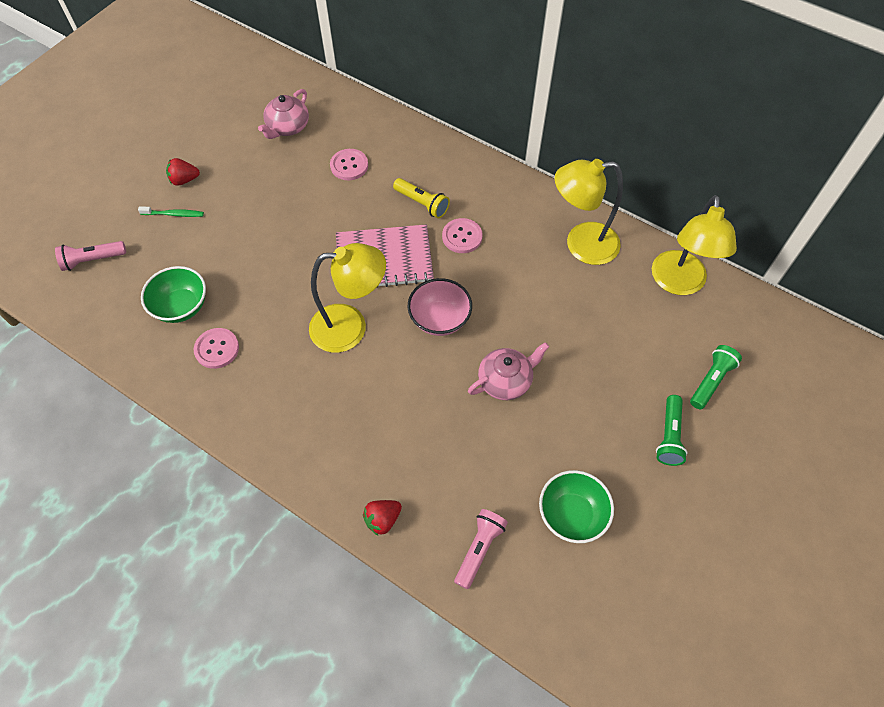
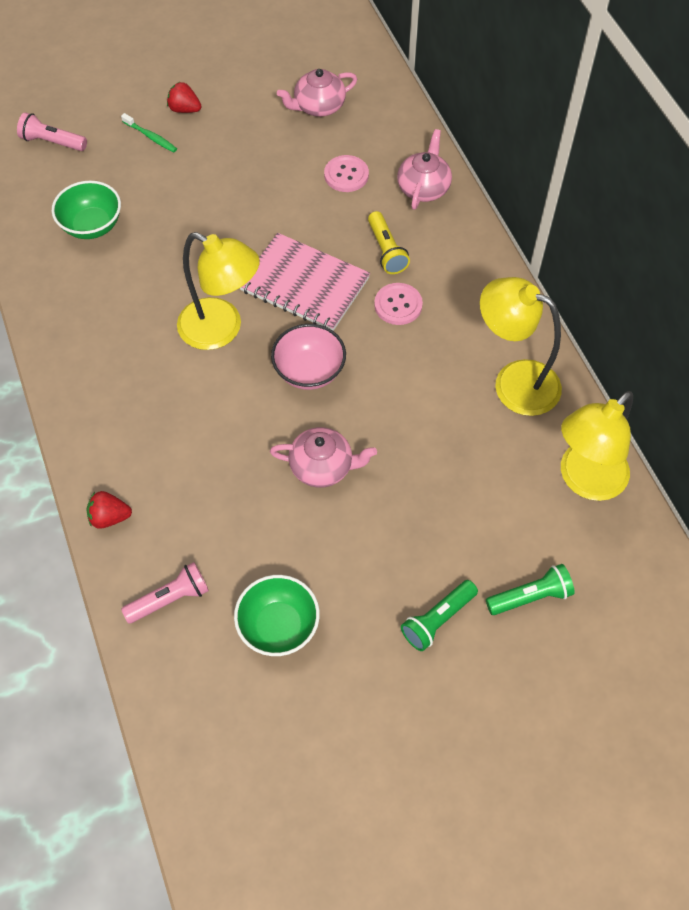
camera: 35 degrees right, 0 degrees up
pink button [194,328,239,369] -> none
none -> pink teapot [397,129,452,210]

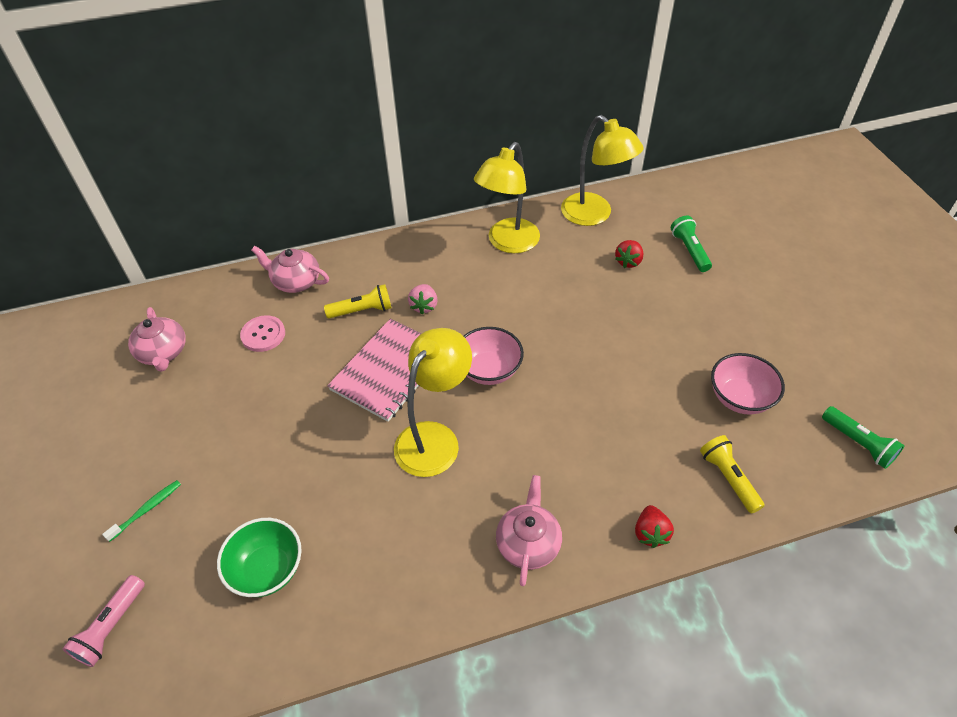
camera: 85 degrees left, 10 degrees down
pink flashlight [121,562,209,624] -> yellow flashlight [700,435,765,514]
red strawberry [167,82,201,113] -> red strawberry moved to [615,240,644,268]
green bowl [234,575,320,656] -> pink bowl [711,353,785,415]
pink teapot [270,427,377,488] -> pink teapot moved to [496,475,562,586]
pink button [374,283,423,325] -> pink strawberry [408,284,438,315]
green flashlight [401,580,478,651] -> green flashlight moved to [822,406,904,469]

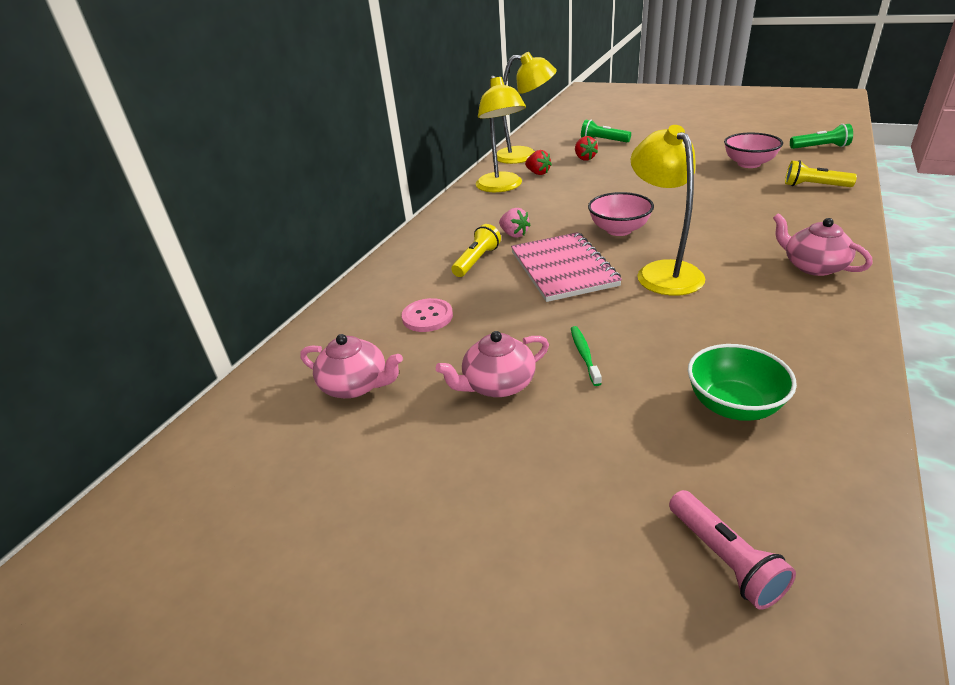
camera: 45 degrees left, 15 degrees down
green toothbrush [102,480,181,542] -> green toothbrush moved to [571,326,602,386]
pink teapot [251,246,329,293] -> pink teapot moved to [436,331,549,397]
red strawberry [635,505,674,548] -> red strawberry moved to [525,150,552,175]

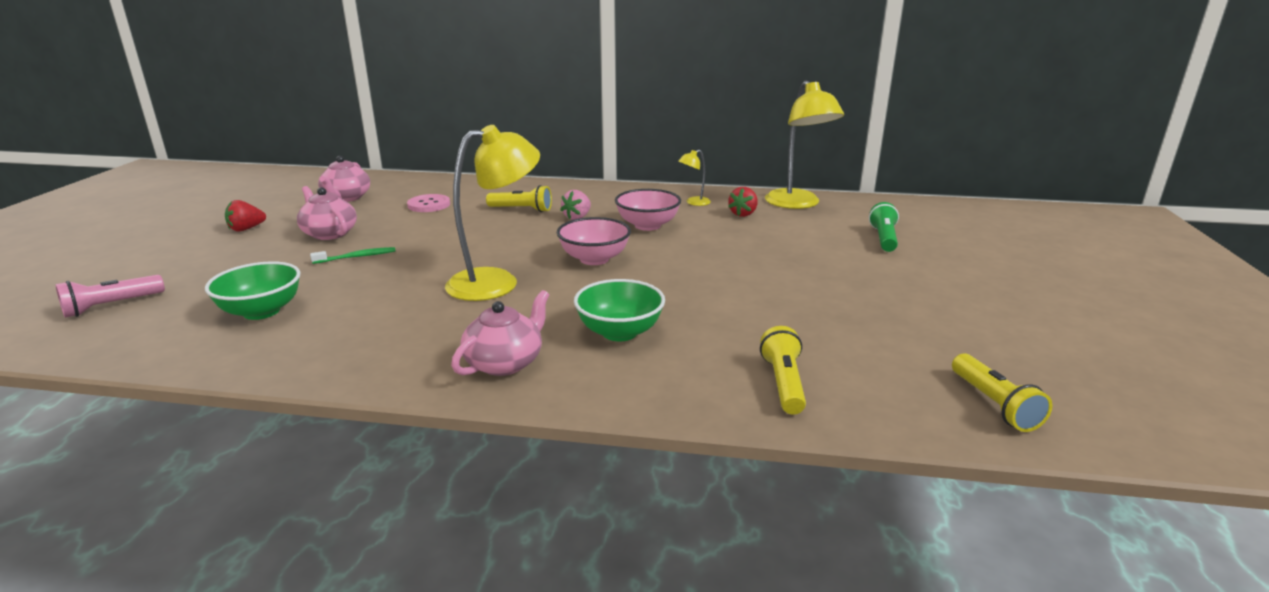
camera: 70 degrees right, 10 degrees down
yellow lamp [476,75,526,192] -> yellow lamp [678,150,711,206], size x0.45
pink notebook [511,232,622,302] -> none
red strawberry [575,136,598,161] -> red strawberry moved to [225,200,266,232]
pink bowl [724,133,783,168] -> pink bowl moved to [615,189,681,231]
green flashlight [790,124,853,149] -> yellow flashlight [952,354,1052,432]
none -> green bowl [574,279,665,341]

